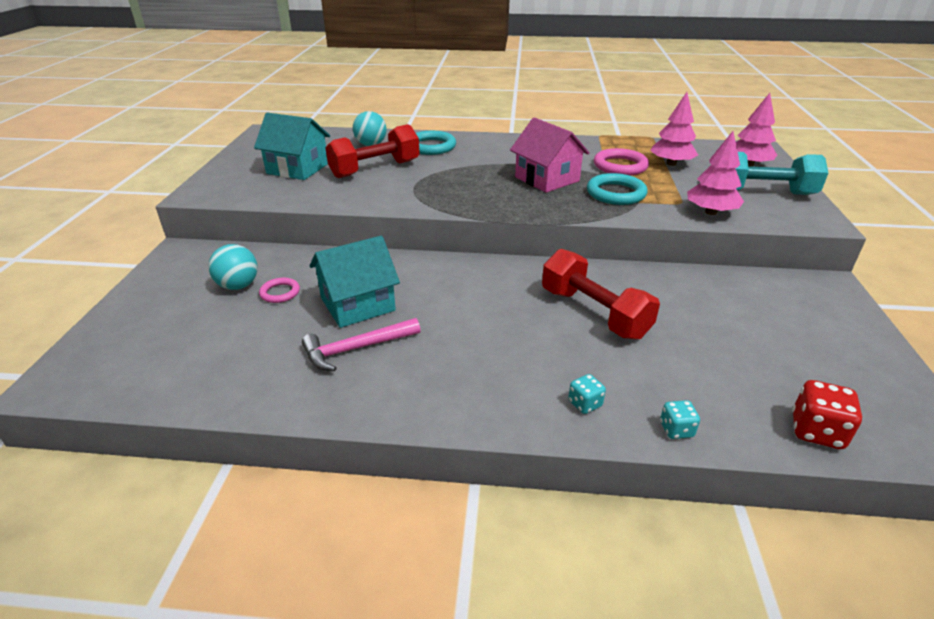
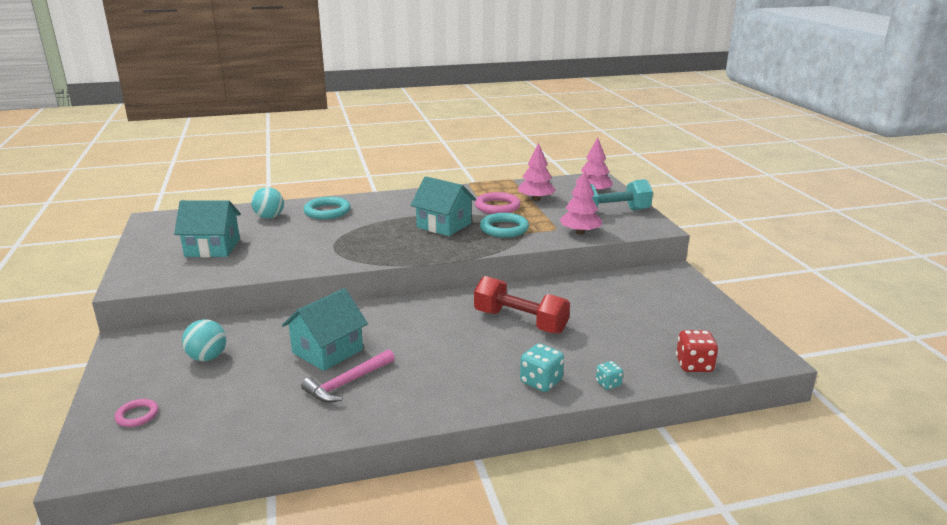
camera: 20 degrees left, 10 degrees down
pink ring [259,278,300,303] -> pink ring moved to [115,399,159,427]
red dumbbell [325,124,420,178] -> none
pink house [510,117,590,193] -> turquoise house [411,176,476,236]
turquoise dice [568,374,606,414] -> turquoise dice [520,344,564,392], size x1.66

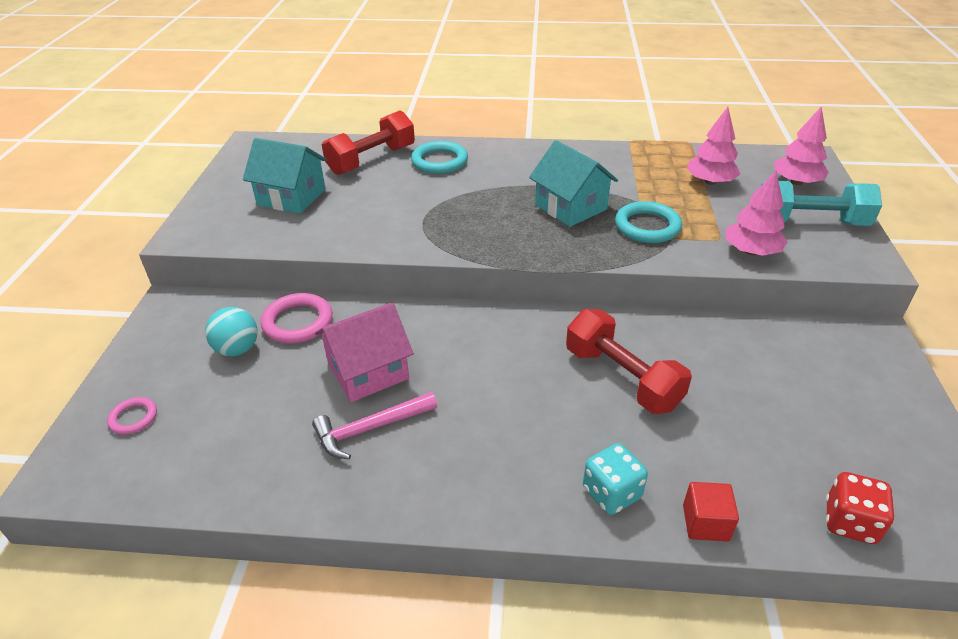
camera: 20 degrees right, 15 degrees up
turquoise ball [251,187,284,219] -> red dumbbell [322,110,415,175]
turquoise house [282,288,368,371] -> pink house [315,302,414,402]
pink ring [475,192,521,214] -> pink ring moved to [261,293,332,344]
turquoise dice [596,361,623,390] -> red cube [683,482,739,542]

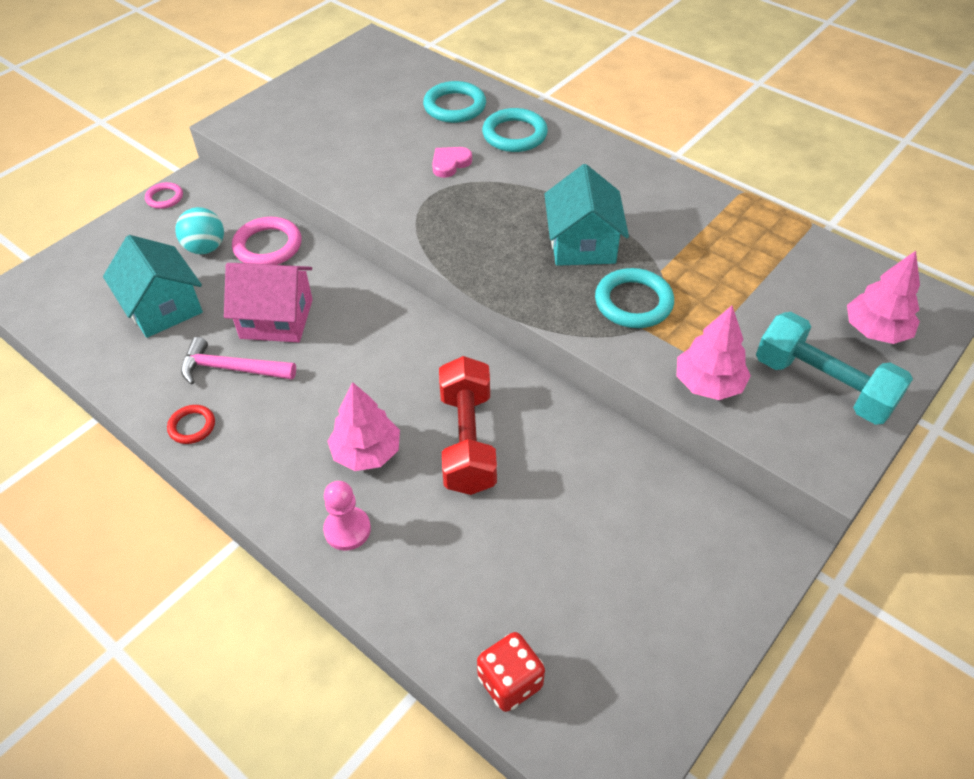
camera: 35 degrees right, 10 degrees up
pink ring [107,397,157,435] -> pink ring moved to [145,182,183,209]
turquoise house [243,138,327,214] -> turquoise house moved to [103,235,203,338]
red dumbbell [322,110,415,175] -> turquoise ring [423,81,486,123]
turquoise dice [583,443,648,515] -> pink pawn [323,481,371,551]
red cube [683,482,739,542] -> none
pink tree [686,107,740,185] -> pink tree moved to [328,382,400,471]
none -> red ring [167,405,215,444]
none -> pink heart [432,147,472,178]

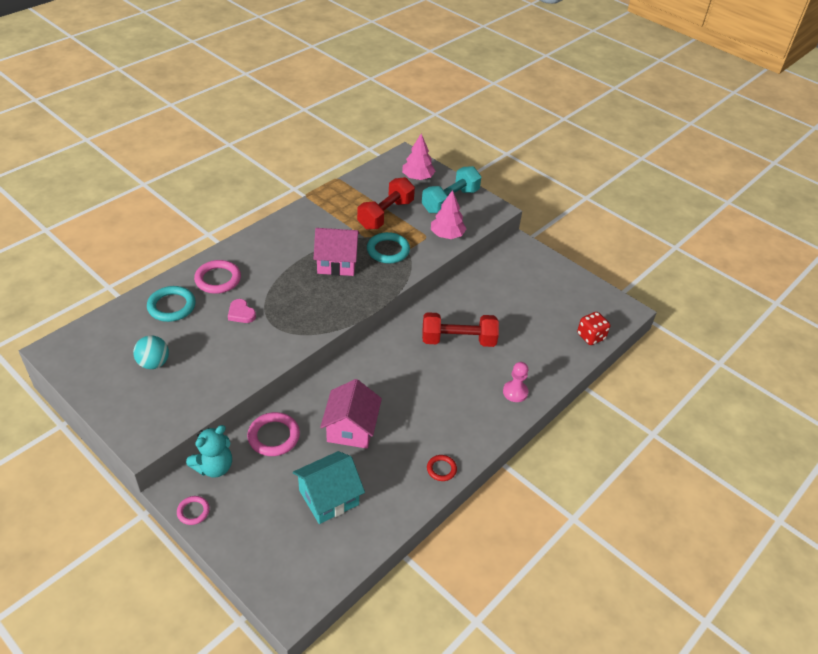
camera: 90 degrees left, 5 degrees down
turquoise ball [175,207,224,254] -> turquoise ball moved to [133,335,169,369]
pink hammer [181,337,296,385] -> none
pink tree [328,382,400,471] -> none
turquoise ring [482,108,548,152] -> pink ring [194,260,241,294]
turquoise house [544,164,629,266] -> pink house [313,228,360,276]
none -> turquoise teddy bear [186,425,232,478]
none -> red dumbbell [357,177,415,230]

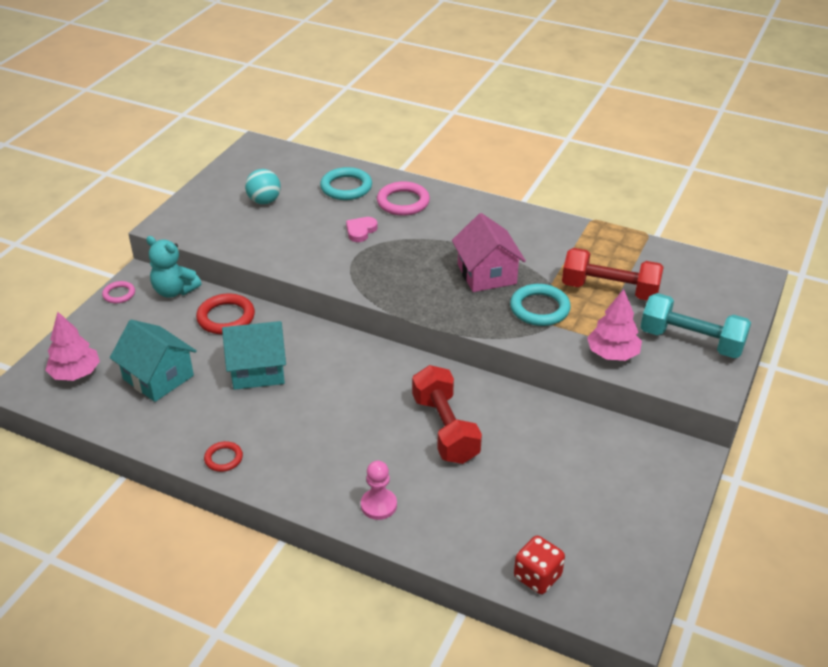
camera: 75 degrees right, 5 degrees down
pink ring [247,412,300,456] -> red ring [196,294,255,334]
pink house [320,379,382,449] -> turquoise house [222,321,286,390]
pink tree [402,134,435,180] -> pink tree moved to [45,312,100,381]

